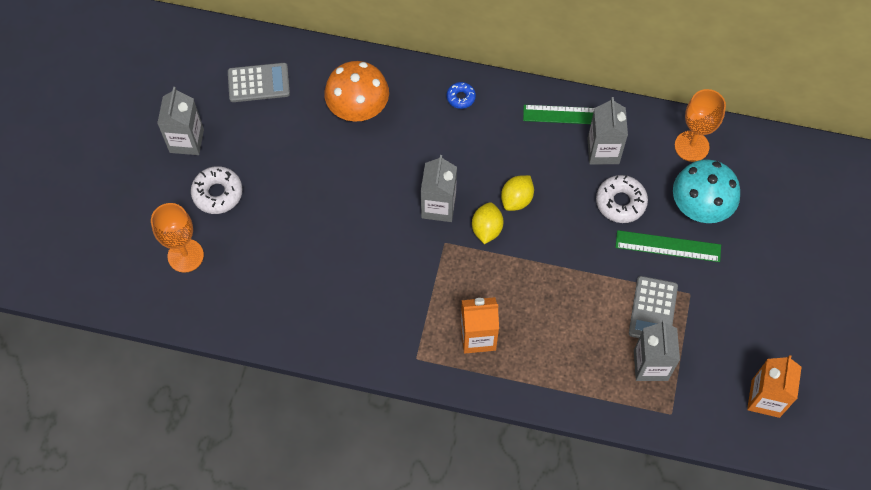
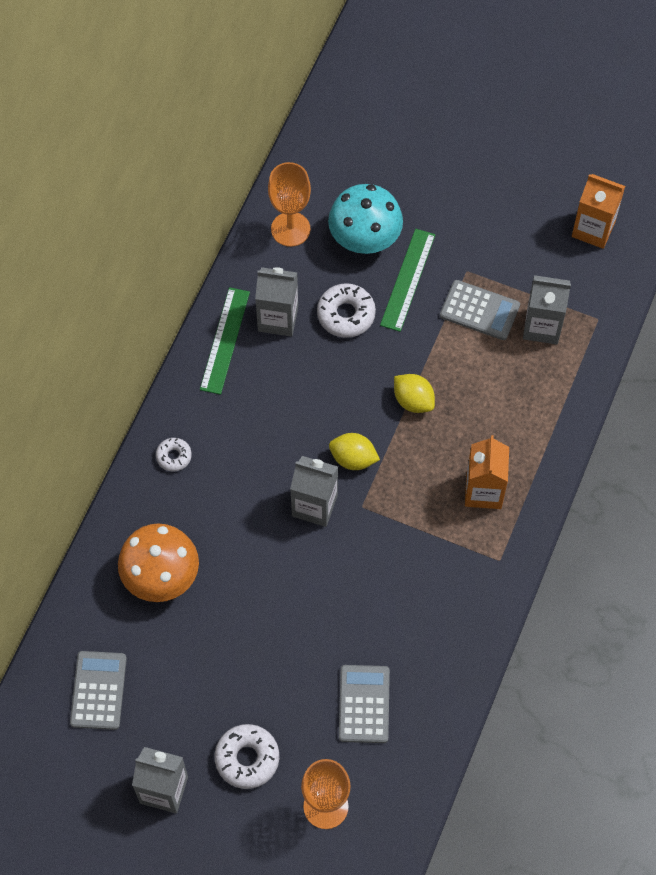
camera: 80 degrees left, 0 degrees up
blue donut [447,82,476,109] -> white donut [156,438,192,471]
yellow lemon [501,175,534,211] -> yellow lemon moved to [394,374,435,413]
none -> grey calculator [339,665,390,743]

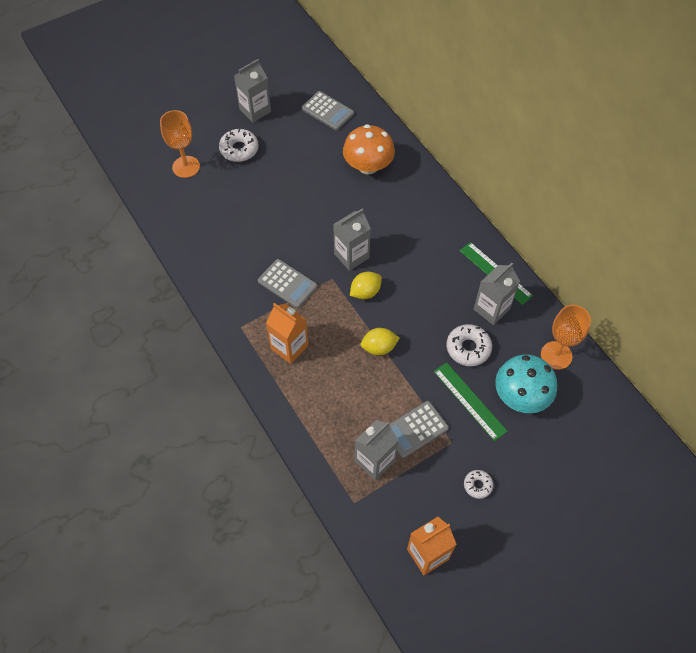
camera: 125 degrees right, 5 degrees down
white donut [156,438,192,471] -> white donut moved to [464,470,493,499]
grey calculator [339,665,390,743] -> grey calculator moved to [258,259,318,308]

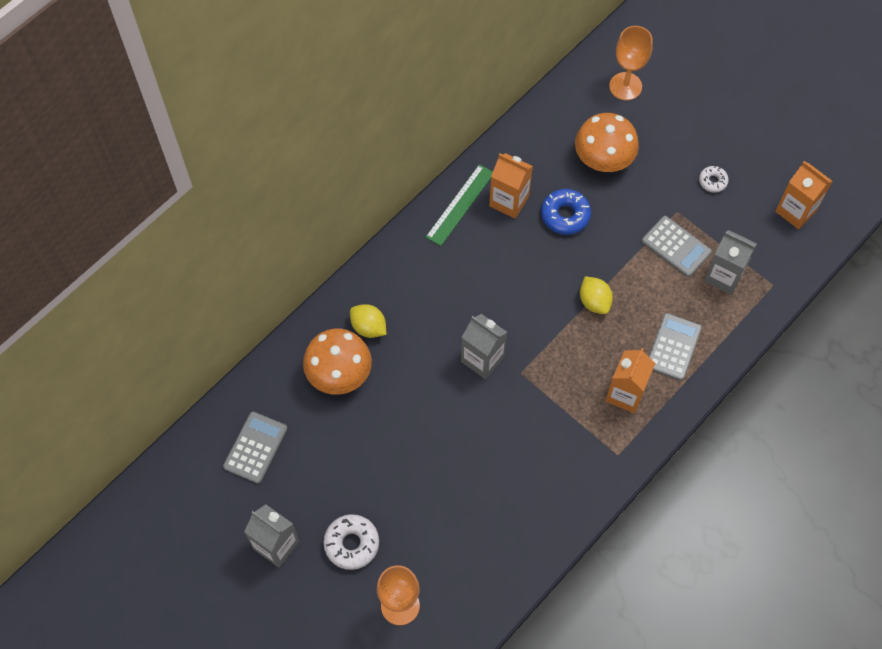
camera: 105 degrees left, 5 degrees up
grey calculator [258,259,318,308] -> grey calculator moved to [649,313,702,381]
yellow lemon [350,272,382,300] -> yellow lemon moved to [350,304,386,338]
green ruler [434,362,508,441] -> none
white donut [447,324,492,366] -> blue donut [541,189,591,235]
grey carton [474,263,520,325] -> orange carton [489,153,533,219]
turquoise mushroom [495,354,557,413] -> orange mushroom [575,113,639,172]
orange goblet [541,305,591,370] -> orange goblet moved to [609,26,653,100]

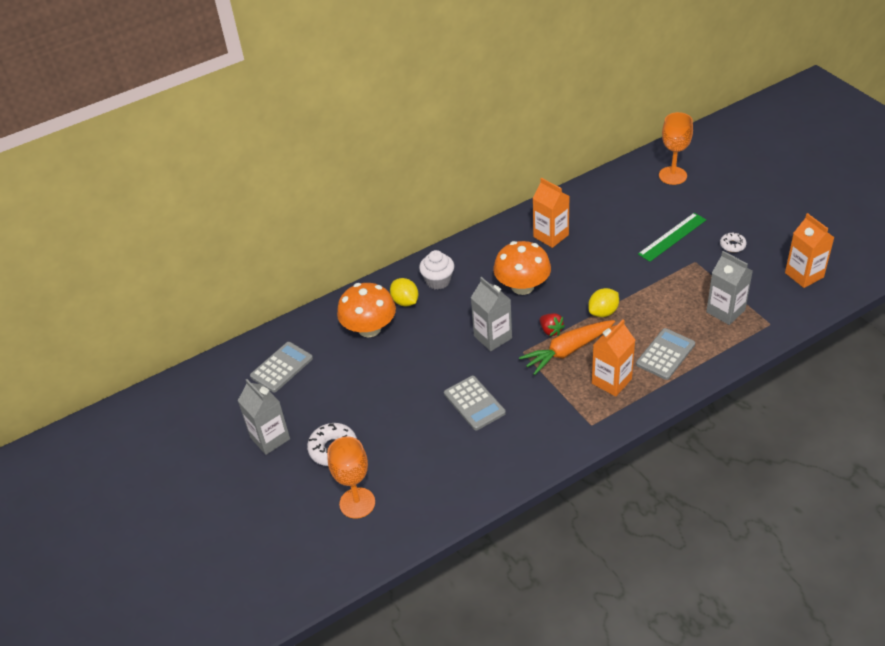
camera: 20 degrees right, 20 degrees down
green ruler [426,164,493,246] -> green ruler moved to [638,213,706,262]
blue donut [541,189,591,235] -> none
orange mushroom [575,113,639,172] -> orange mushroom moved to [493,241,551,295]
yellow lemon [580,276,613,314] -> yellow lemon turned 60 degrees clockwise [588,288,619,317]
grey calculator [642,216,712,277] -> grey calculator moved to [444,376,506,430]
none -> white cupcake [419,250,454,290]
none -> orange carrot [519,320,615,375]
none -> red strawberry [540,313,565,336]

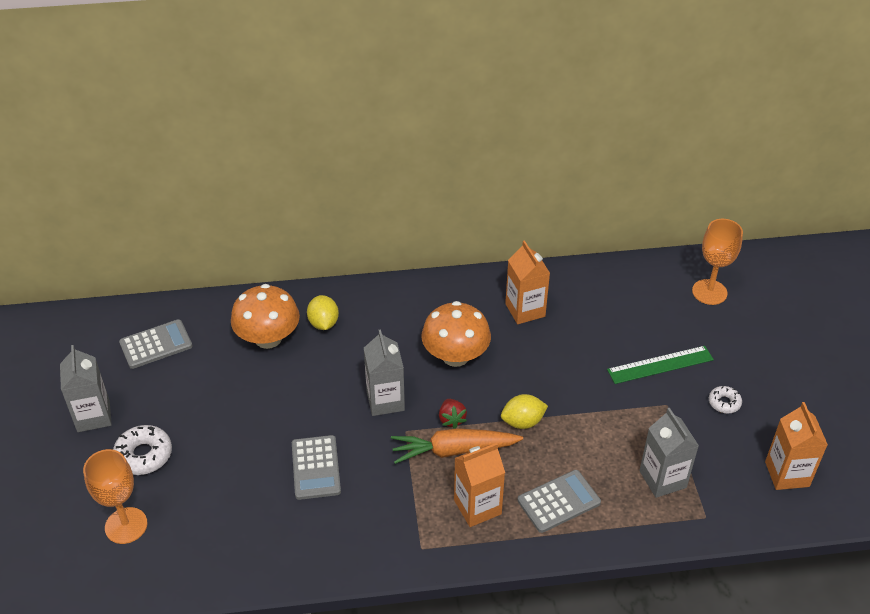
camera: 20 degrees right, 0 degrees up
white cupcake [419,250,454,290] -> none

